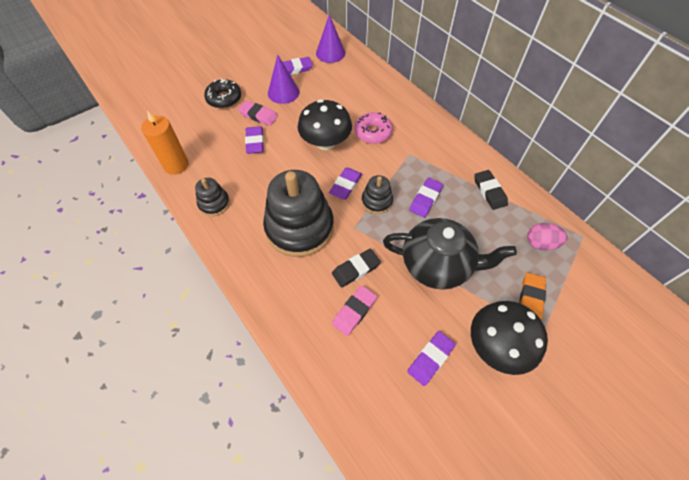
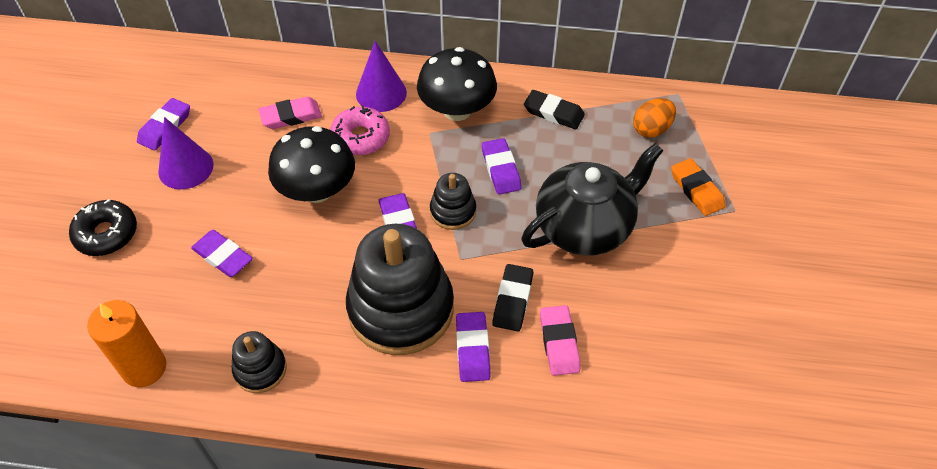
camera: 45 degrees left, 5 degrees down
pink eraser [238,101,278,126] -> pink eraser moved to [258,97,322,129]
purple cone [316,14,345,63] -> purple cone moved to [356,41,407,112]
purple eraser [407,331,456,386] -> purple eraser moved to [456,312,491,382]
black mushroom [471,301,548,375] -> black mushroom moved to [417,47,497,121]
pink egg [527,223,568,250] -> orange egg [633,98,676,138]

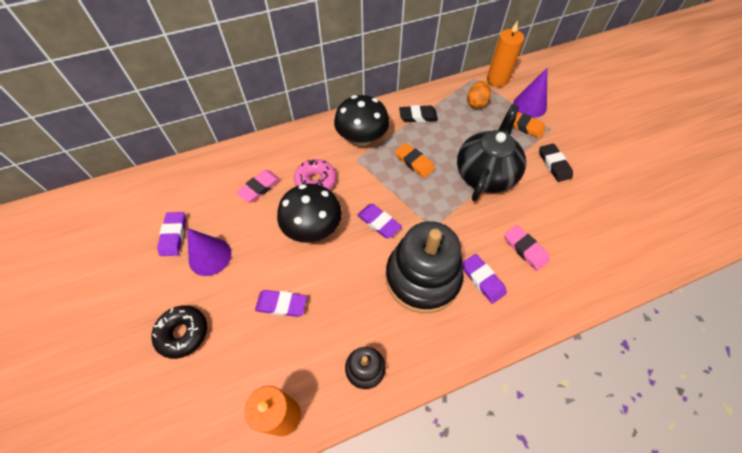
camera: 30 degrees left, 5 degrees up
purple cone [356,41,407,112] -> purple cone moved to [513,68,547,118]
black stacking toy [430,173,476,230] -> none
purple eraser [482,138,521,195] -> orange eraser [395,143,435,178]
black eraser [492,264,533,331] -> black eraser moved to [540,143,573,182]
none -> orange candle [487,20,524,87]

